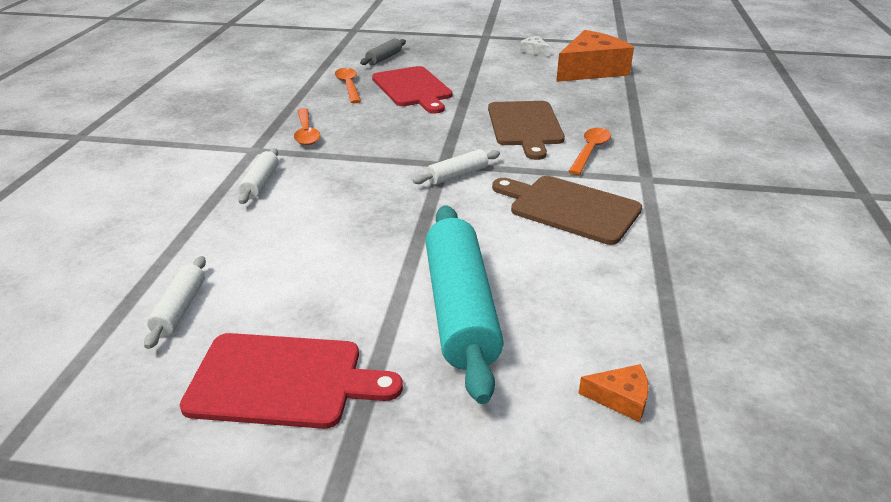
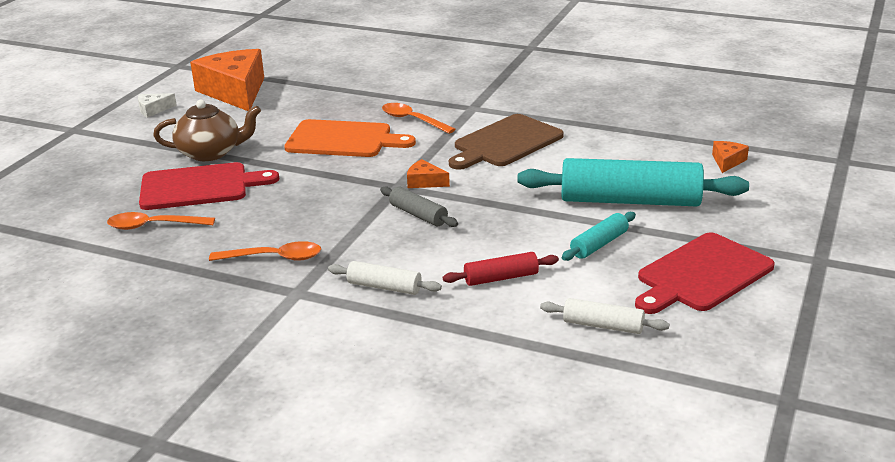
camera: 75 degrees left, 5 degrees down
red cutting board [180,333,403,429] -> red cutting board turned 150 degrees counterclockwise [635,232,775,314]
grey rolling pin [360,38,406,65] -> grey rolling pin moved to [380,186,458,227]
white rolling pin [412,149,500,185] -> orange cheese [407,159,450,188]
brown cutting board [488,101,565,160] -> orange cutting board [284,119,416,157]
none -> brown teapot [153,100,261,161]
none -> red rolling pin [443,252,559,286]
none -> turquoise rolling pin [562,212,636,261]

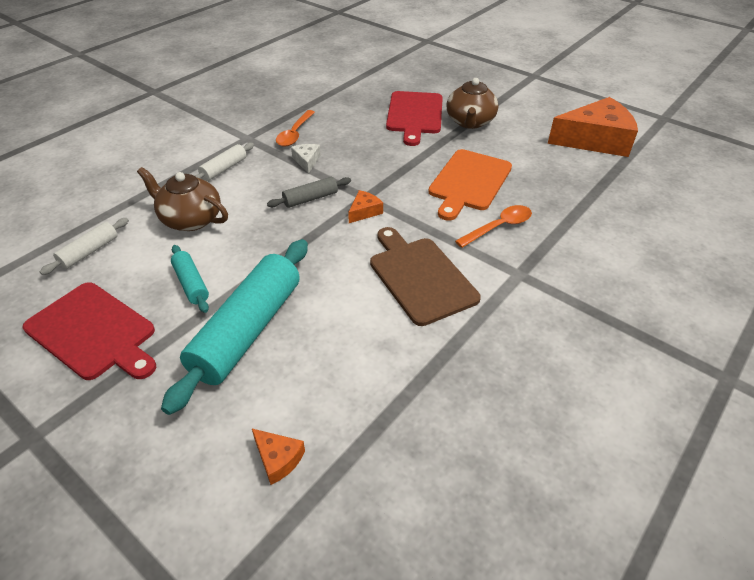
camera: 105 degrees right, 15 degrees up
orange spoon [107,212,215,230] -> none
white cheese [138,93,177,118] -> white cheese moved to [291,144,321,174]
red rolling pin [443,252,559,286] -> brown teapot [137,167,228,231]
red cutting board [635,232,775,314] -> red cutting board turned 150 degrees clockwise [23,282,156,380]

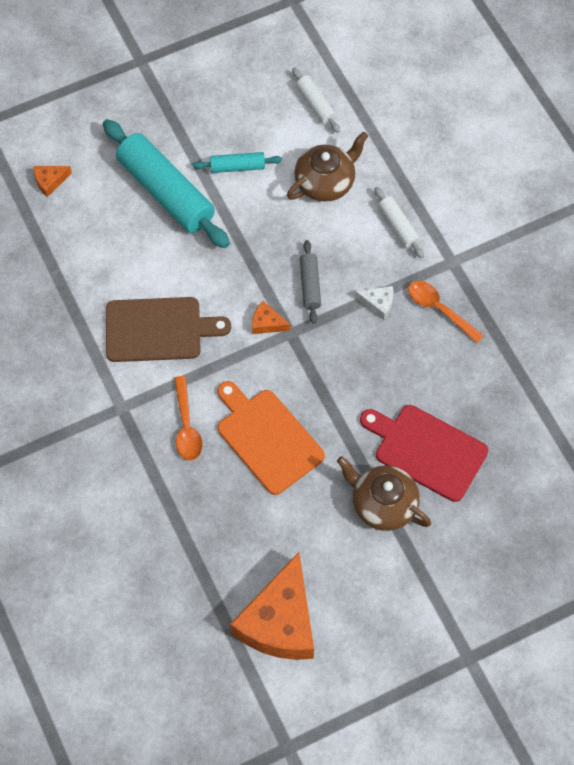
camera: 115 degrees right, 20 degrees up
red cutting board [23,282,156,380] -> none
orange cheese [348,190,383,223] -> orange cheese turned 135 degrees clockwise [252,301,290,334]

